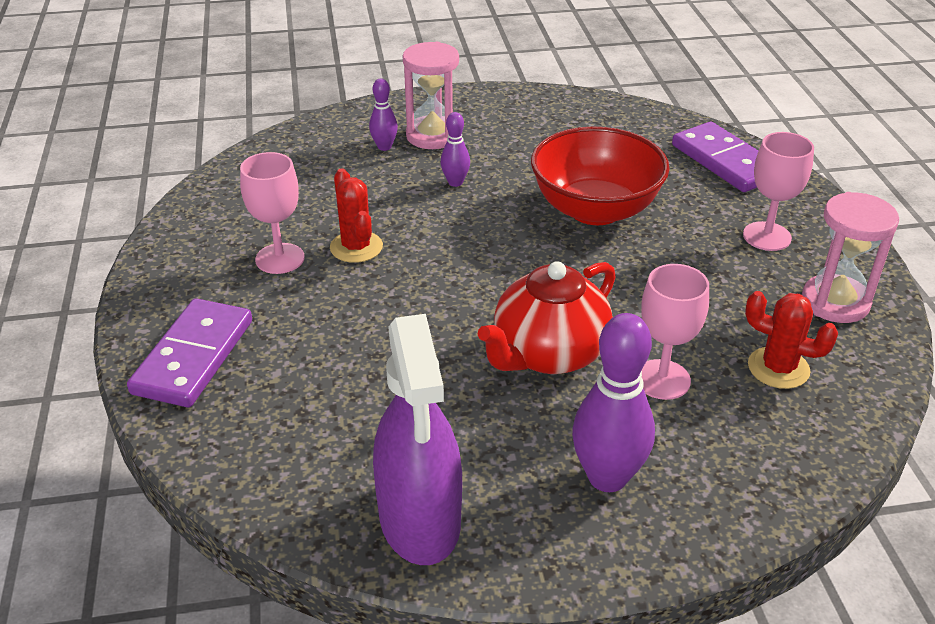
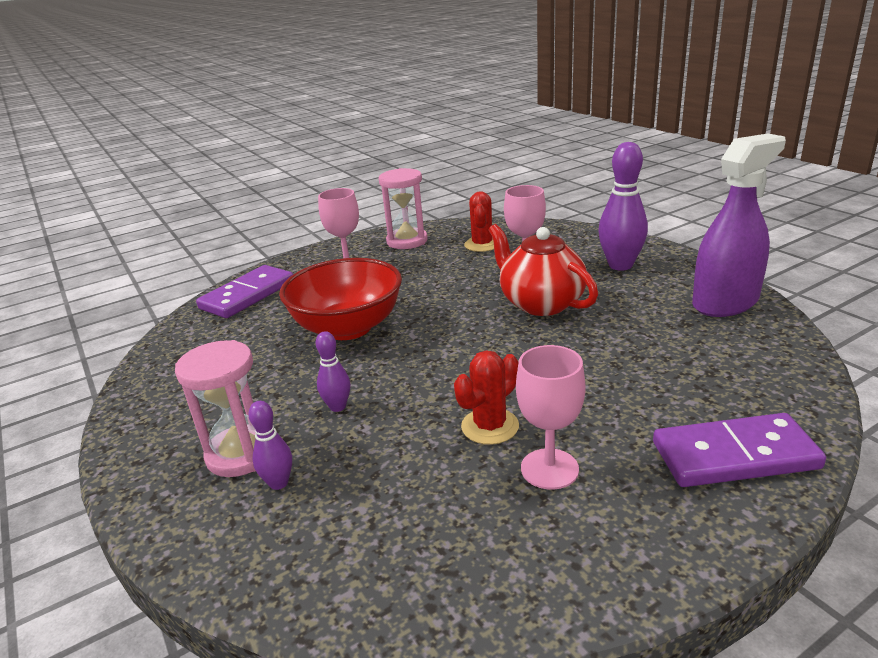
camera: 110 degrees left, 10 degrees down
red teapot [478,261,616,374] -> red teapot turned 150 degrees counterclockwise [489,224,598,316]

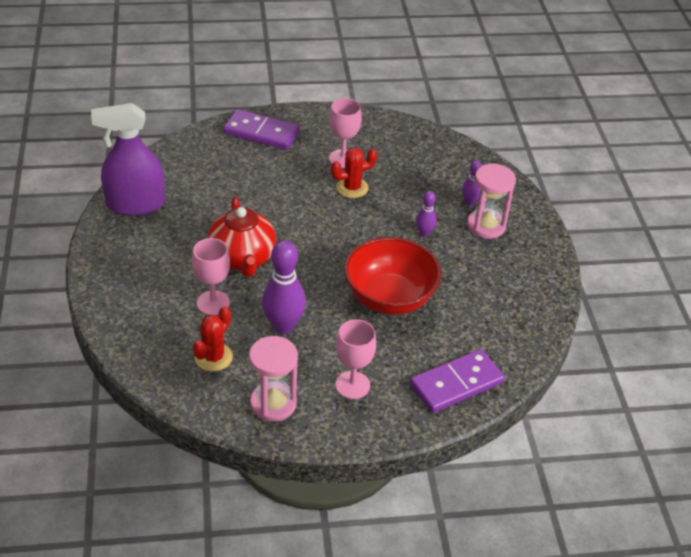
camera: 160 degrees left, 15 degrees up
purple bowling pin [598,142,648,271] -> purple bowling pin moved to [262,240,306,334]

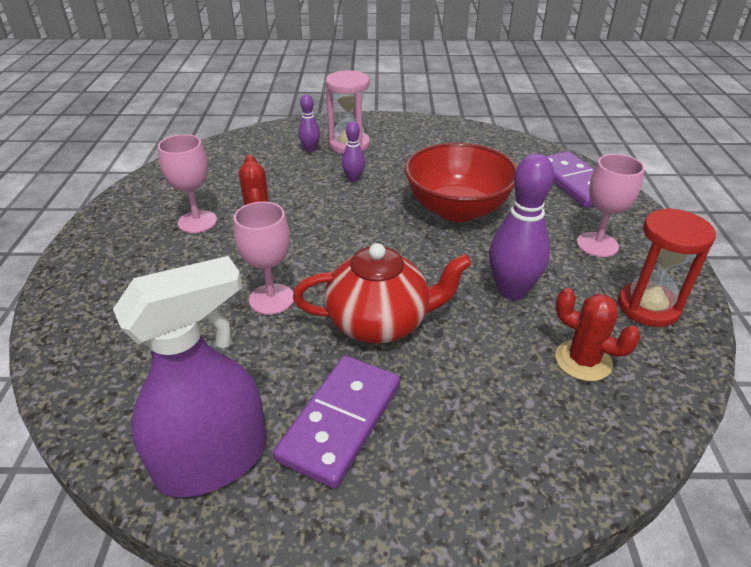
camera: 80 degrees left, 5 degrees down
purple spray bottle [91,103,165,216] -> purple spray bottle turned 120 degrees counterclockwise [113,256,267,497]
pink goblet [192,238,230,315] -> pink goblet moved to [234,201,294,315]
purple domino [223,109,300,150] -> purple domino moved to [273,356,400,489]
pink hourglass [249,336,298,422] -> red hourglass [618,208,716,327]

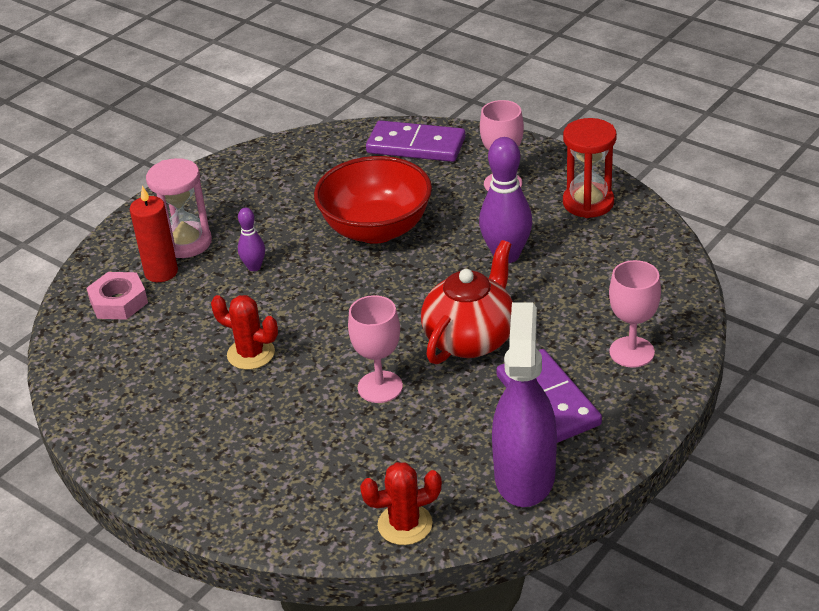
camera: 50 degrees left, 0 degrees up
pink goblet [158,134,217,233] -> pink goblet moved to [609,260,661,368]
purple bowling pin [298,94,320,152] -> red candle [130,186,178,282]
red cactus [555,288,641,381] -> red cactus moved to [360,462,442,545]
none -> pink nut [87,272,148,320]

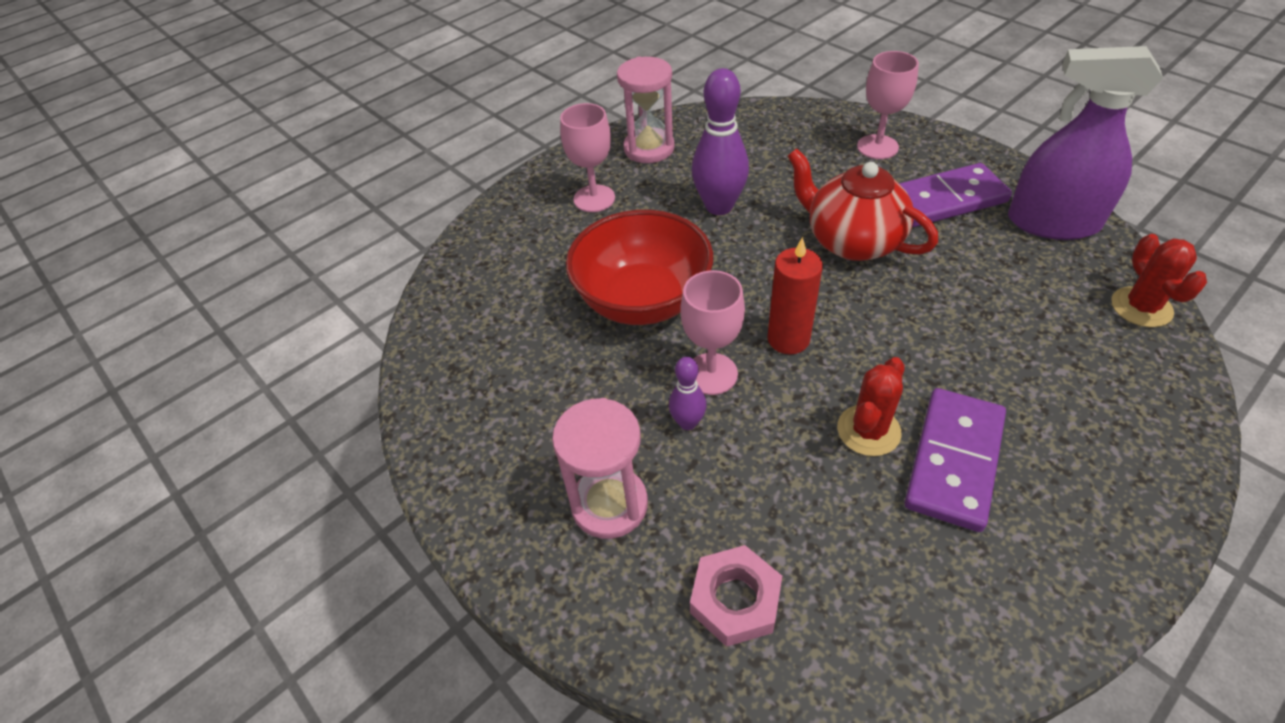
camera: 80 degrees left, 10 degrees up
red candle [130,186,178,282] -> red candle moved to [767,237,823,354]
pink goblet [348,295,403,403] -> pink goblet moved to [681,270,745,395]
purple domino [366,120,465,162] -> purple domino moved to [904,388,1006,532]
red hourglass [563,118,617,218] -> pink hourglass [617,57,675,163]

